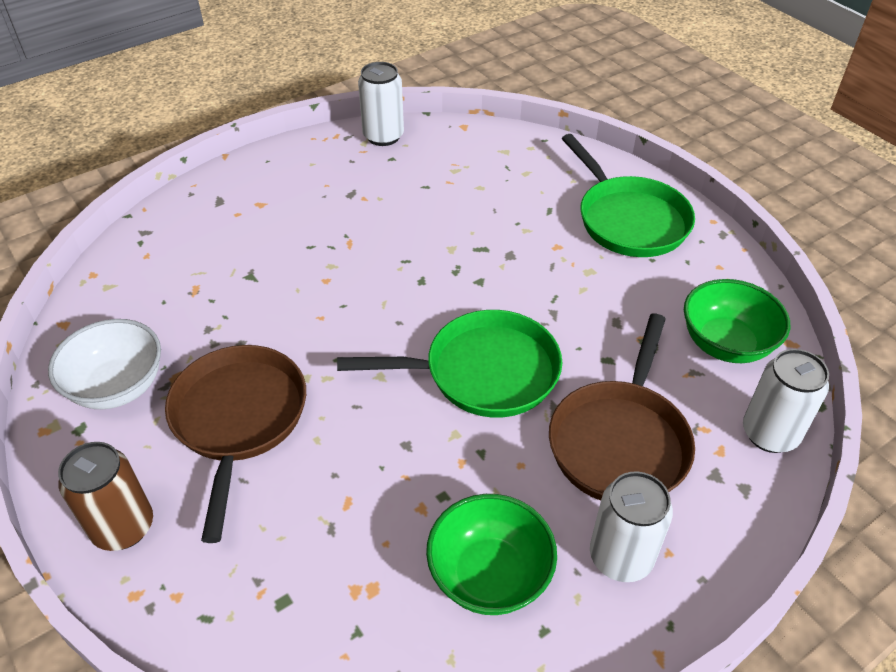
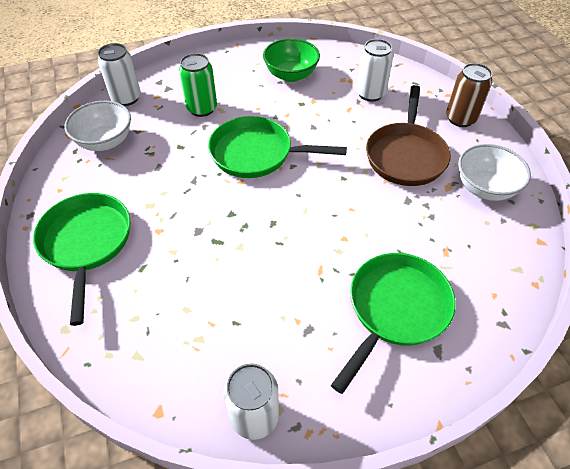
camera: 165 degrees left, 5 degrees up
brown pan [549,314,695,501] -> green can [179,53,217,117]
white can [590,471,673,582] -> white can moved to [356,39,393,101]
green bowl [684,279,790,363] -> white bowl [65,101,131,151]
none -> green pan [331,253,456,394]

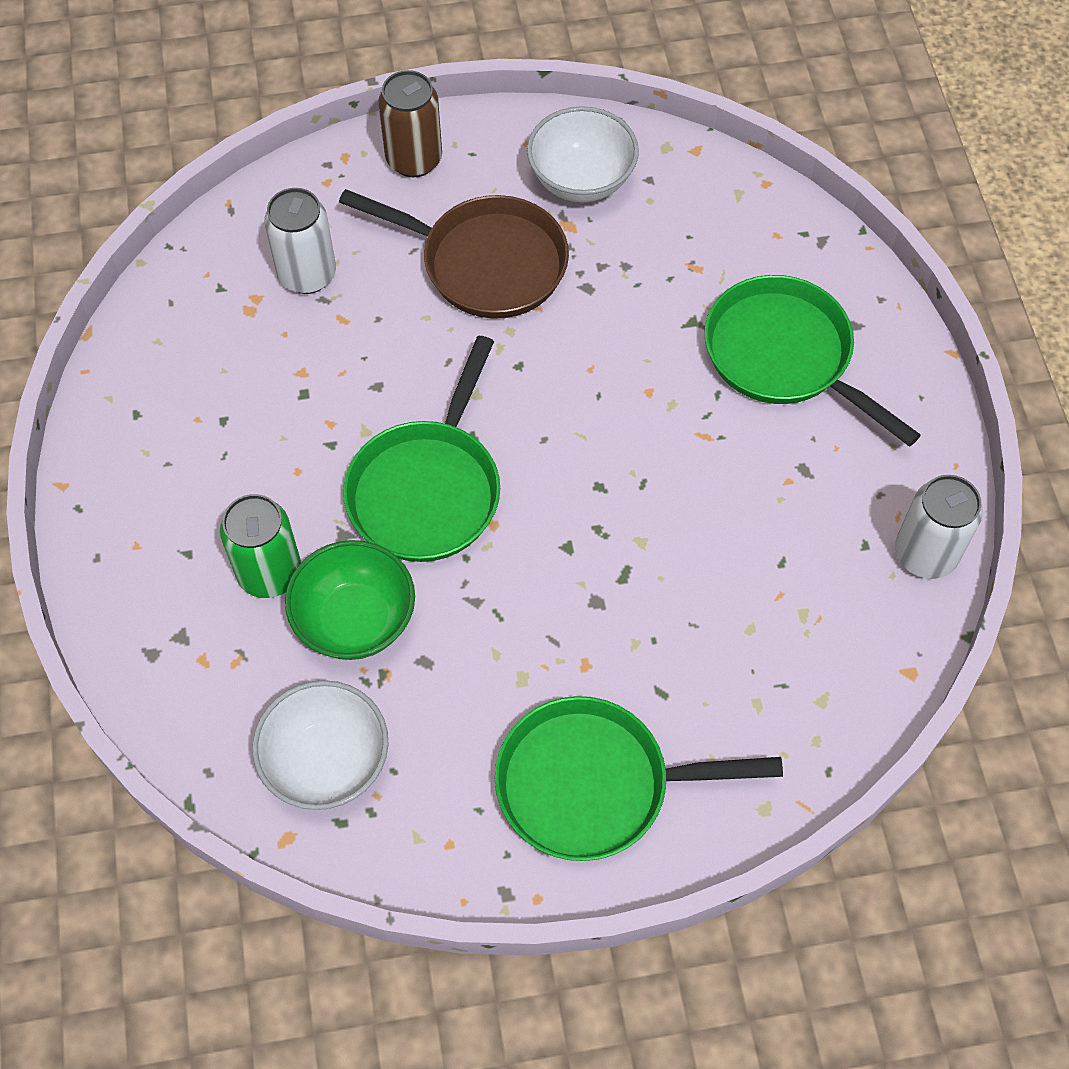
camera: 80 degrees left, 10 degrees up
white can [98,43,141,106] -> none
green bowl [263,38,320,82] -> green bowl moved to [285,540,415,660]

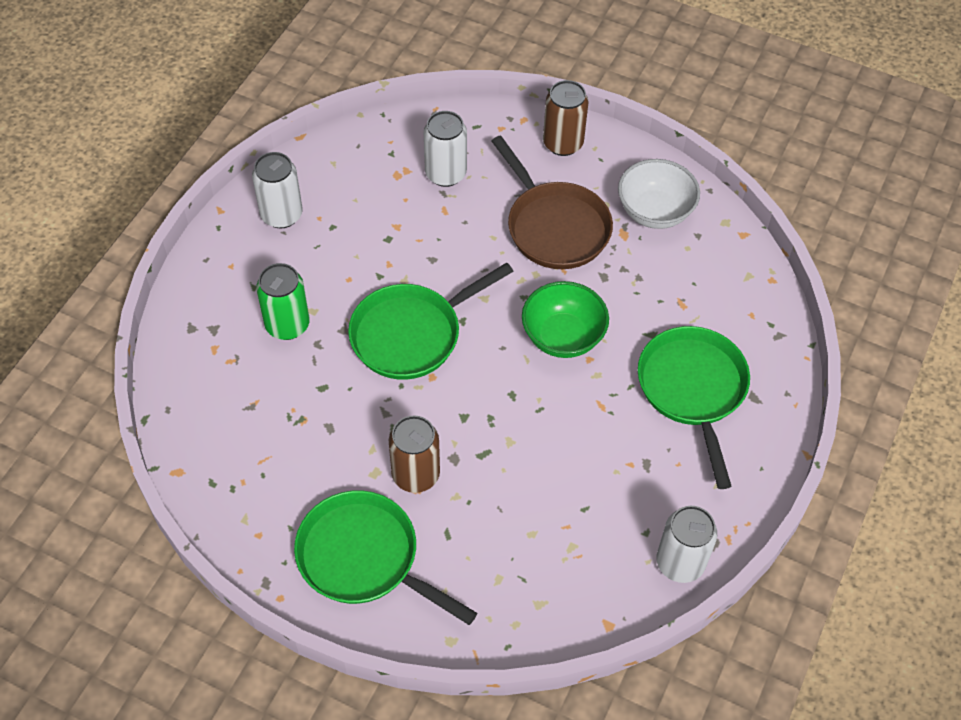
camera: 35 degrees right, 5 degrees down
white bowl [252,680,389,810] -> none
green bowl [285,540,415,660] -> green bowl moved to [522,281,609,358]
none -> white can [252,152,303,229]
none -> brown can [389,415,440,493]

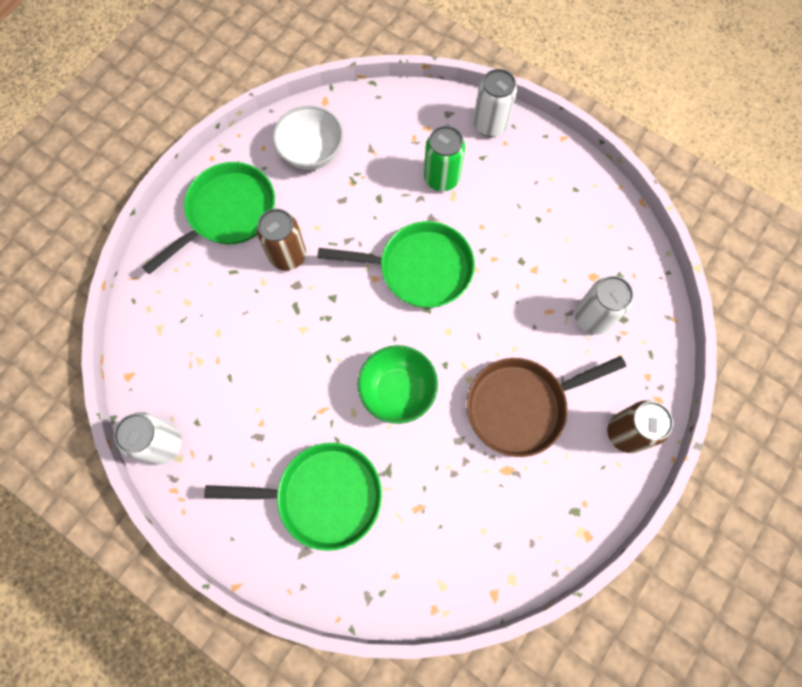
camera: 100 degrees right, 15 degrees up
white can [252,152,303,229] -> white can moved to [473,69,517,137]
green pan [348,263,514,380] -> green pan turned 120 degrees clockwise [318,221,475,308]
white bowl [618,159,700,229] -> white bowl moved to [273,106,343,170]

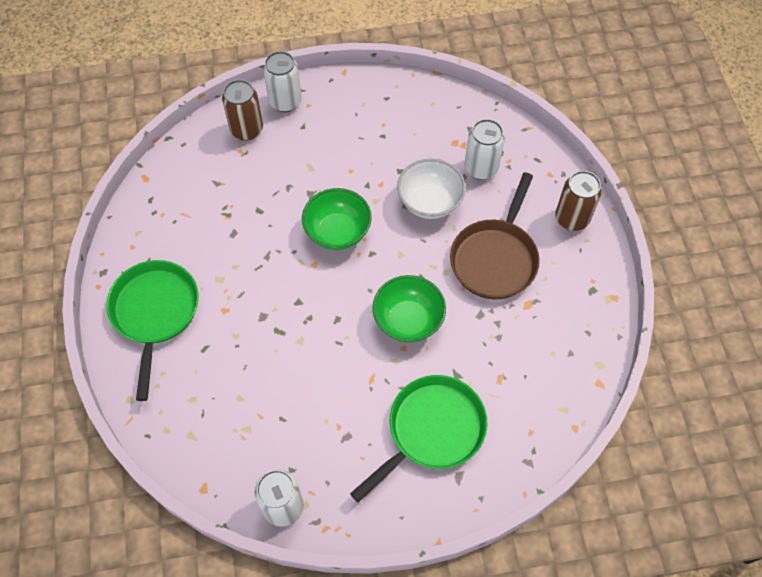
camera: 45 degrees left, 10 degrees down
brown can [257,209,306,271] -> brown can moved to [222,80,263,141]
white bowl [273,106,343,170] -> white bowl moved to [397,159,466,219]
green pan [318,221,475,308] -> green bowl [302,188,372,250]
green can [424,126,465,191] -> none

